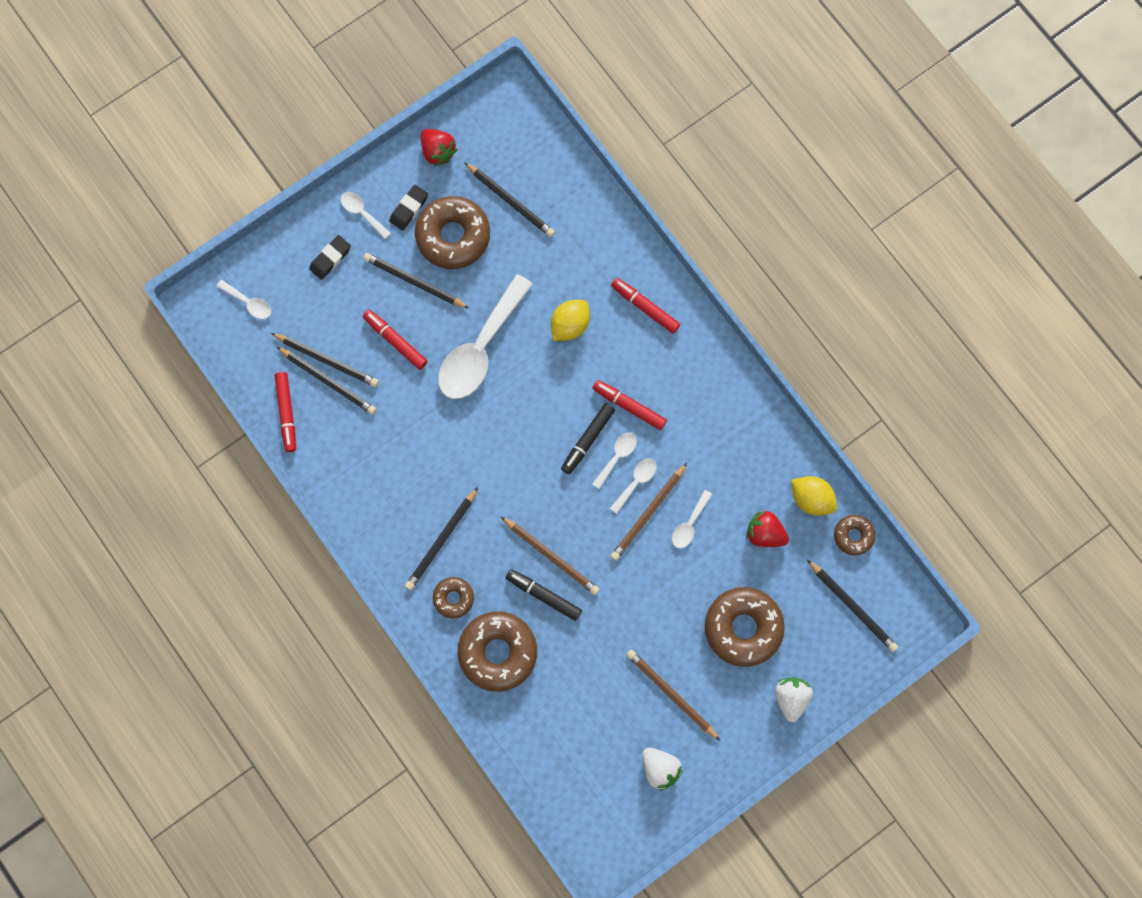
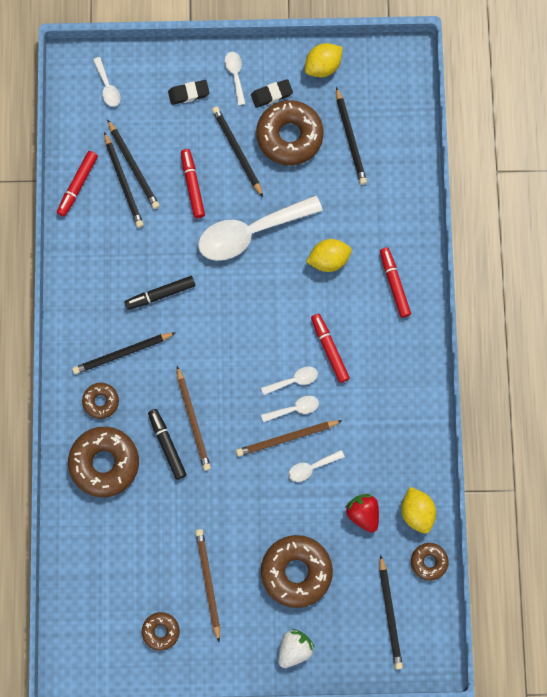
camera: 35 degrees right, 0 degrees up
red strawberry [421,129,457,167] -> yellow lemon [305,43,343,77]
black marker [561,403,615,474] -> black marker moved to [124,276,195,310]
white strawberry [642,748,683,791] -> brown donut [142,612,180,651]

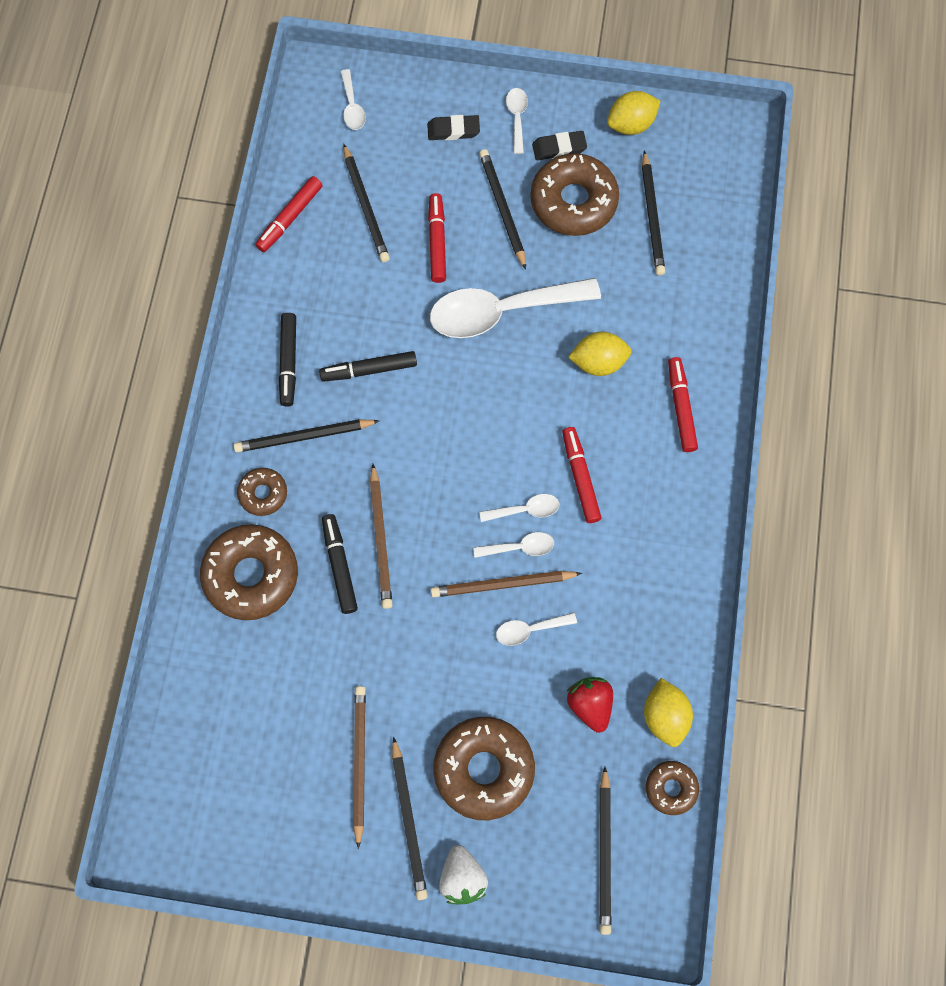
camera: 10 degrees right, 5 degrees down
black pencil [104,132,144,228] -> black pencil moved to [392,737,428,900]
brown donut [142,612,180,651] -> none
white strawberry [278,629,314,668] -> white strawberry turned 120 degrees clockwise [439,845,488,904]
none -> black marker [279,313,296,407]

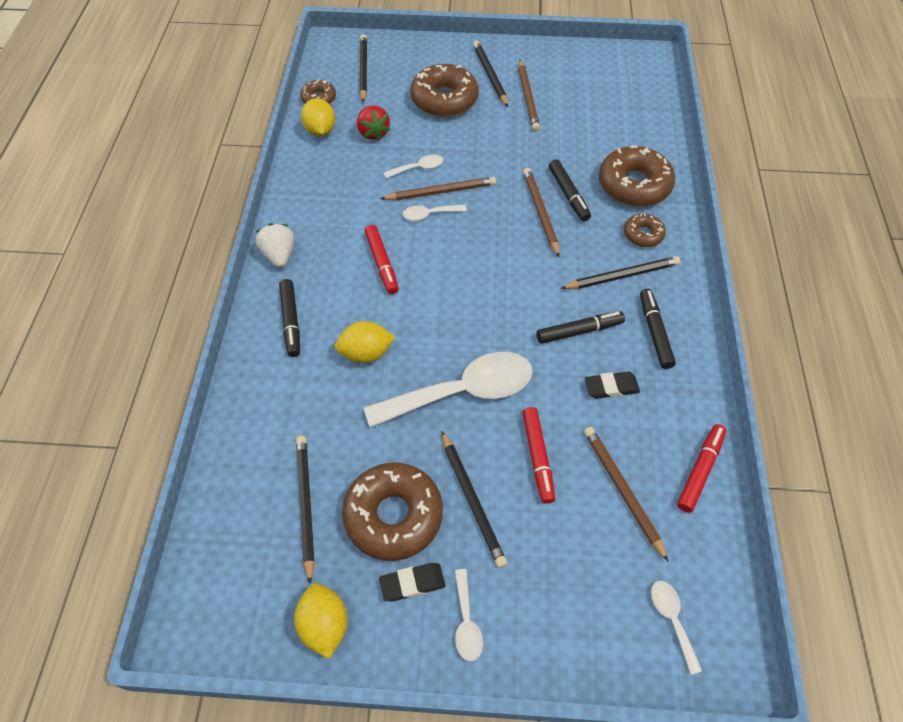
camera: 175 degrees right, 15 degrees down
black pencil [343,144,390,262] -> brown pencil [584,427,669,562]
black eraser [427,115,480,140] -> black eraser moved to [585,372,640,399]
white strawberry [439,845,488,904] -> white strawberry moved to [256,223,294,268]
white spoon [479,494,559,522] -> none
yellow lemon [607,91,660,135] -> yellow lemon turned 75 degrees counterclockwise [294,583,348,659]
red marker [668,357,698,452] -> black marker [279,279,300,357]

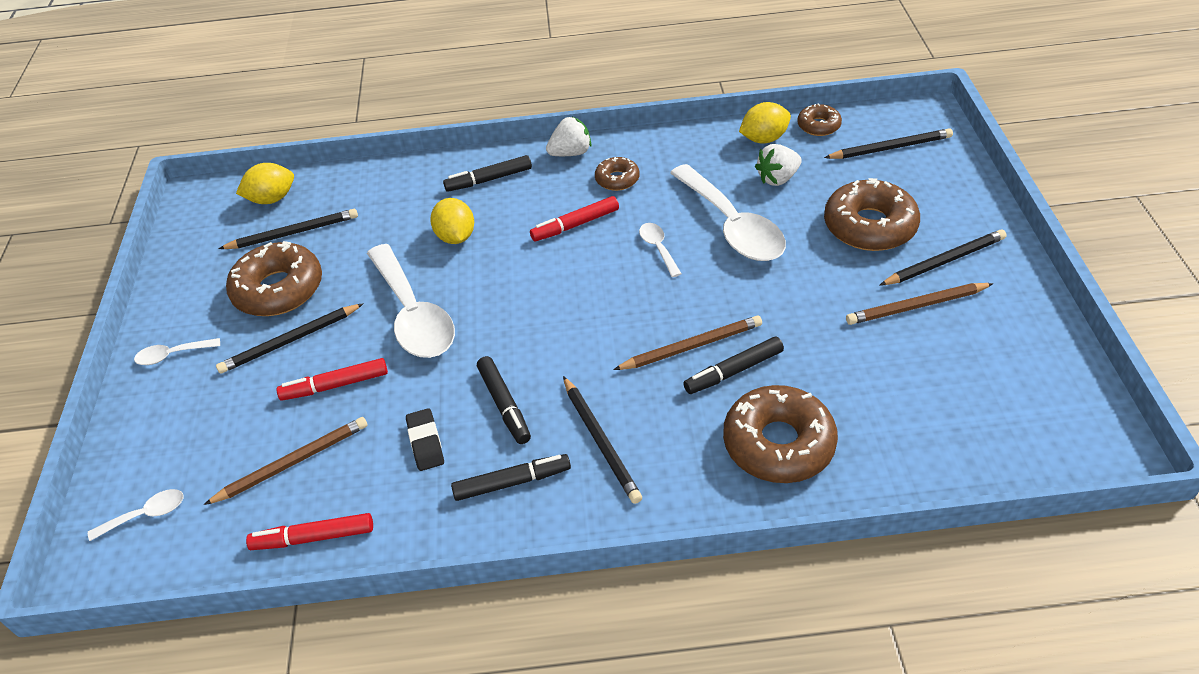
camera: 85 degrees right, 10 degrees down
yellow lemon [294,583,348,659] -> yellow lemon moved to [236,163,294,204]
red strawberry [357,106,390,141] -> white strawberry [755,144,802,186]
black eraser [379,563,445,602] -> none
brown pencil [380,177,496,200] -> none
white spoon [384,154,444,178] -> white spoon [670,164,786,261], size x2.26
brown donut [624,213,666,247] -> brown donut moved to [595,157,639,191]
red marker [677,424,726,513] -> red marker turned 150 degrees clockwise [246,513,373,550]

